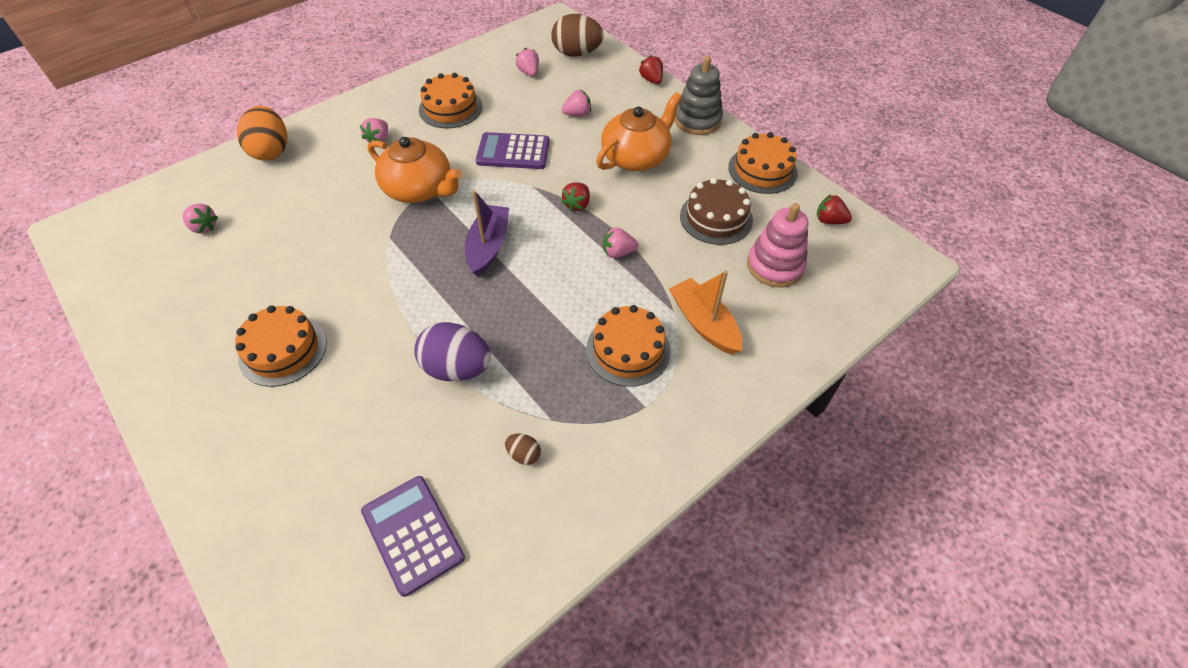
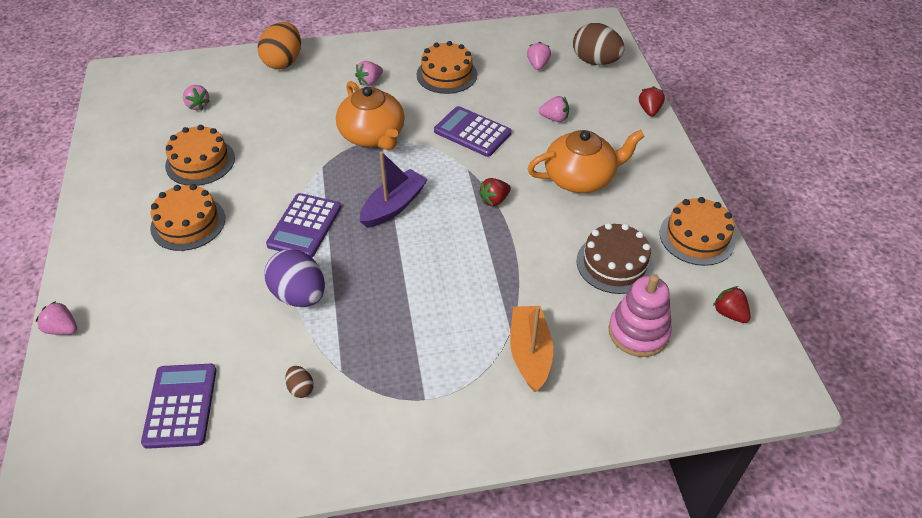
camera: 30 degrees right, 5 degrees down
orange cake [586,305,671,387] -> orange cake moved to [165,125,235,186]
pink strawberry [603,228,639,258] -> pink strawberry moved to [36,301,77,335]
grey stacking toy [675,56,723,135] -> none
none -> purple calculator [266,193,341,257]

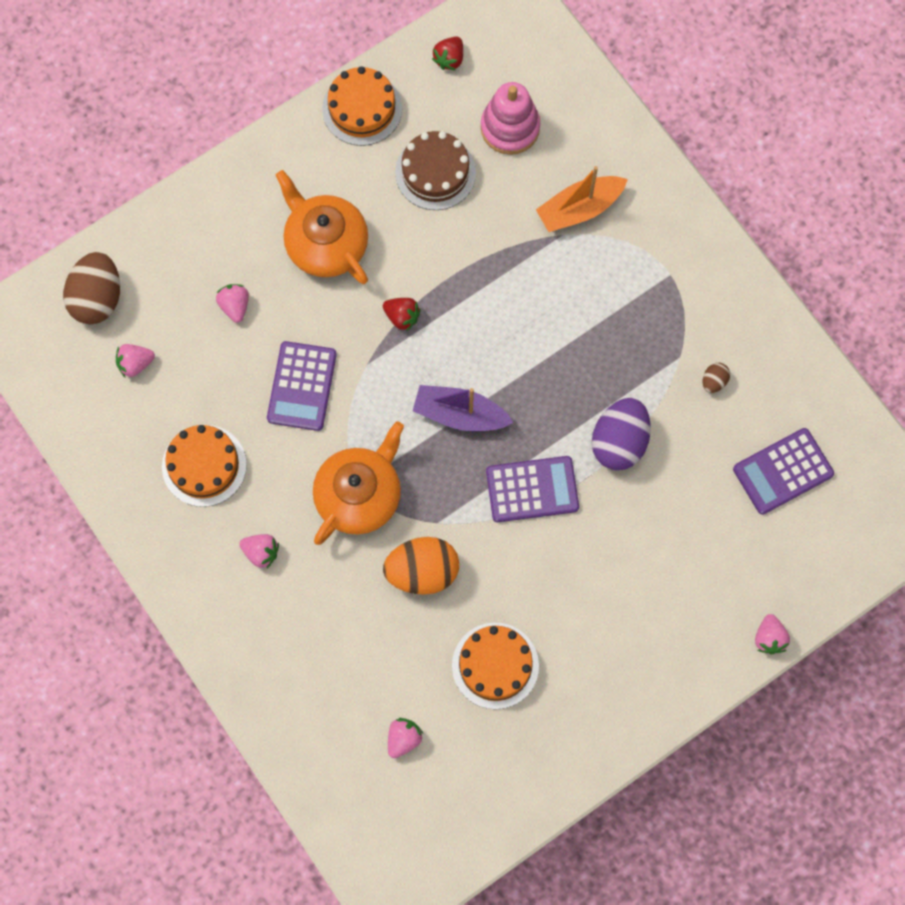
camera: 115 degrees left, 25 degrees up
orange cake [150,184,225,251] -> none
orange egg [258,22,301,69] -> orange egg moved to [383,537,459,595]
red strawberry [639,86,665,116] -> none

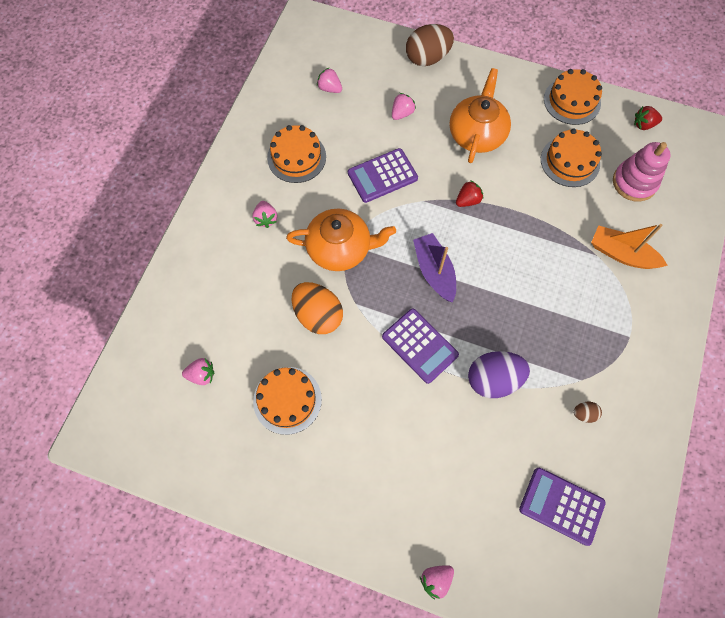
camera: 55 degrees right, 5 degrees down
brown egg [63,252,120,324] -> brown egg moved to [406,24,454,66]
red strawberry [383,298,421,331] -> red strawberry turned 120 degrees counterclockwise [456,180,483,207]
brown cake [395,131,476,210] -> orange cake [541,128,602,187]

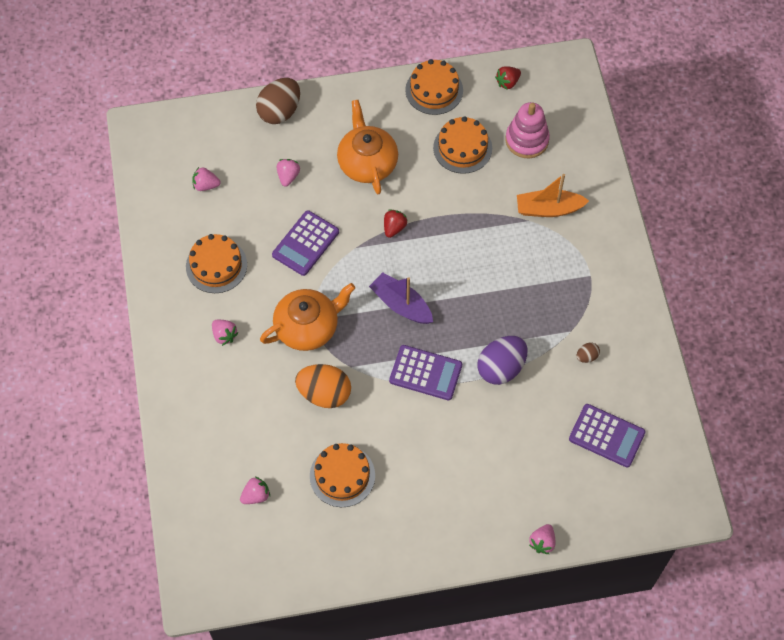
camera: 30 degrees left, 5 degrees down
purple calculator [519,468,606,546] -> purple calculator turned 150 degrees counterclockwise [569,404,645,468]

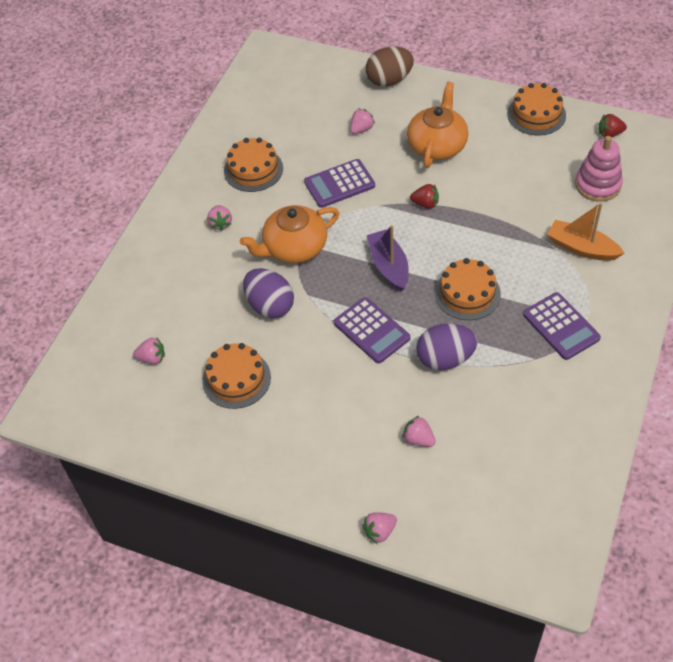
camera: 35 degrees right, 10 degrees down
pink strawberry [192,167,221,191] -> pink strawberry moved to [402,416,436,447]
orange teapot [260,283,355,351] -> orange teapot turned 150 degrees clockwise [240,205,339,263]
orange egg [295,364,351,408] -> purple egg [243,268,294,318]
red strawberry [384,209,408,238] -> red strawberry turned 45 degrees clockwise [410,184,439,209]
orange cake [433,116,492,174] -> orange cake moved to [435,258,501,320]
purple calculator [569,404,645,468] -> purple calculator moved to [523,292,601,360]
brown egg [576,342,600,363] -> none

